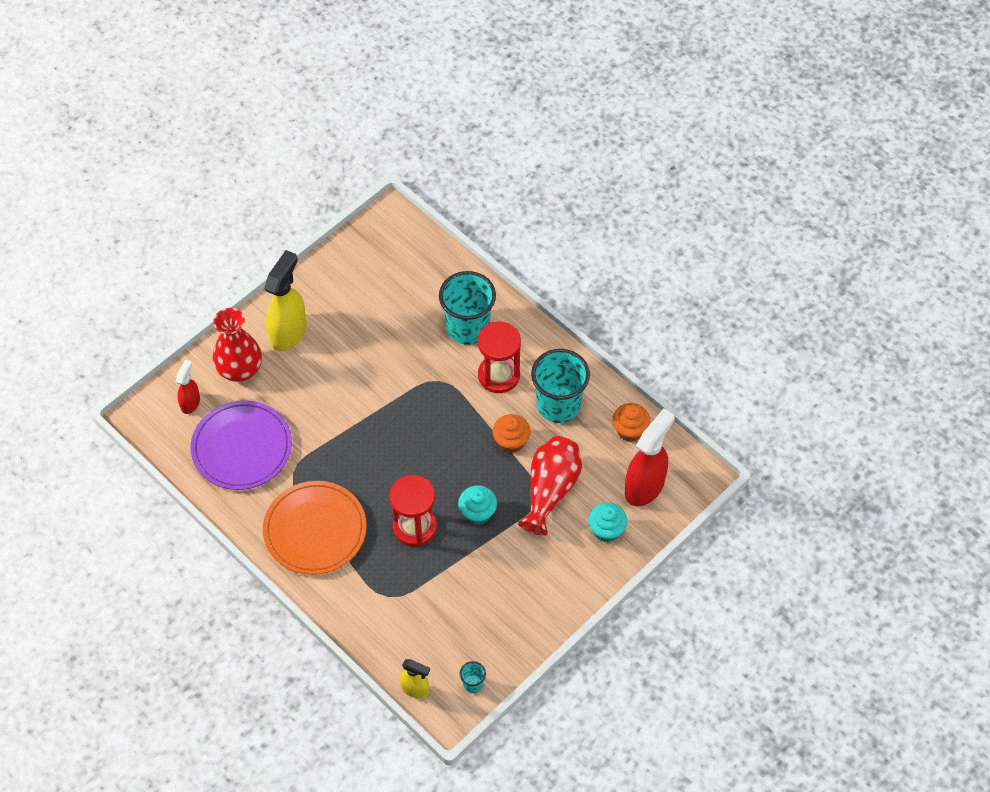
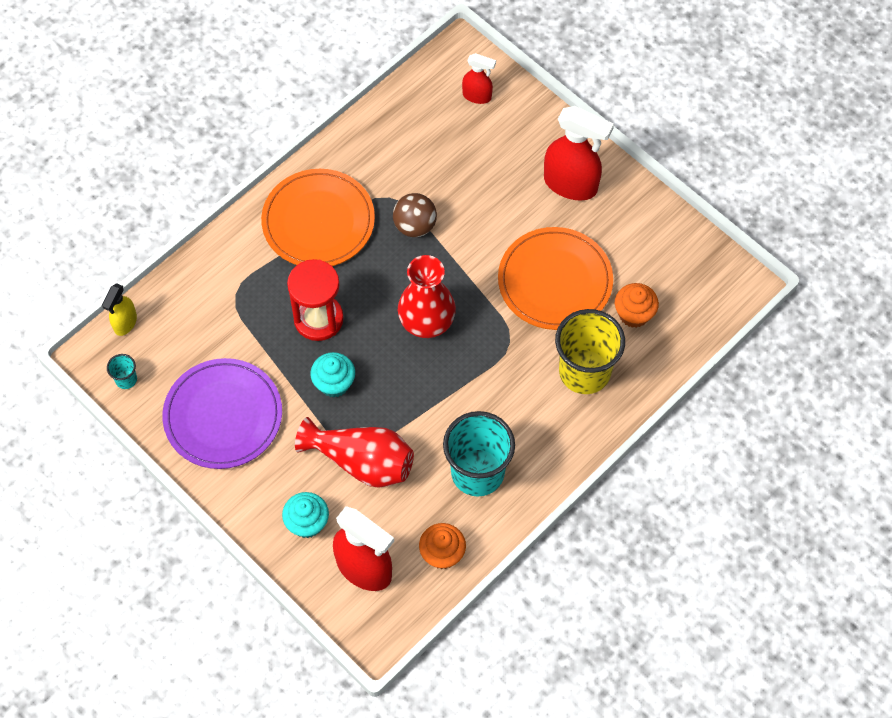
camera: 90 degrees right, 5 degrees up
purple plate [191,400,292,490] -> purple plate moved to [162,358,282,469]
red vase [213,308,262,382] -> red vase moved to [398,255,456,338]
yellow spray bottle [264,250,307,352] -> red spray bottle [544,106,614,201]
turquoise cup [439,271,496,345] -> yellow cup [555,309,625,394]
red hourglass [477,321,521,393] -> none
orange cupcake [492,414,531,453] -> orange cupcake moved to [615,283,659,328]
none -> brown ball [393,193,437,237]
none -> orange plate [498,227,613,330]

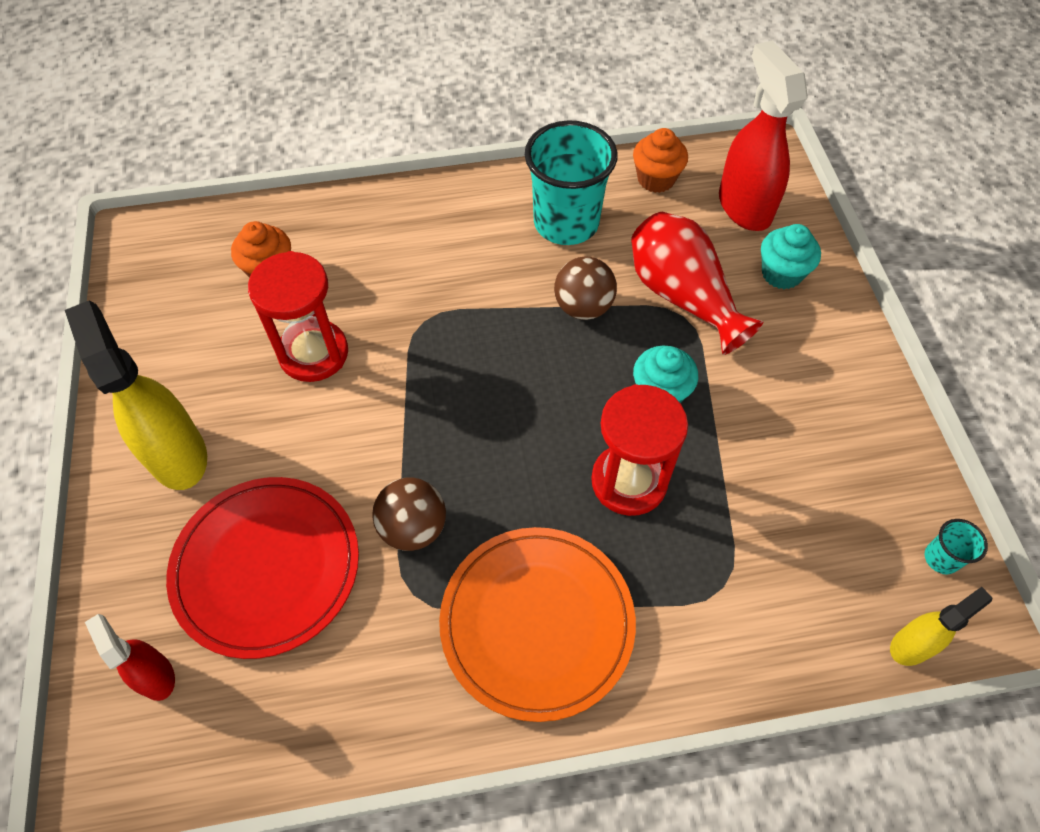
camera: 145 degrees left, 5 degrees down
purple plate [162,358,282,469] -> none
red vase [398,255,456,338] -> none
orange plate [498,227,613,330] -> red hourglass [248,251,348,382]
red spray bottle [544,106,614,201] -> yellow spray bottle [65,301,207,490]
yellow cup [555,309,625,394] -> none
none -> red plate [166,477,359,659]
none -> brown ball [554,257,617,320]

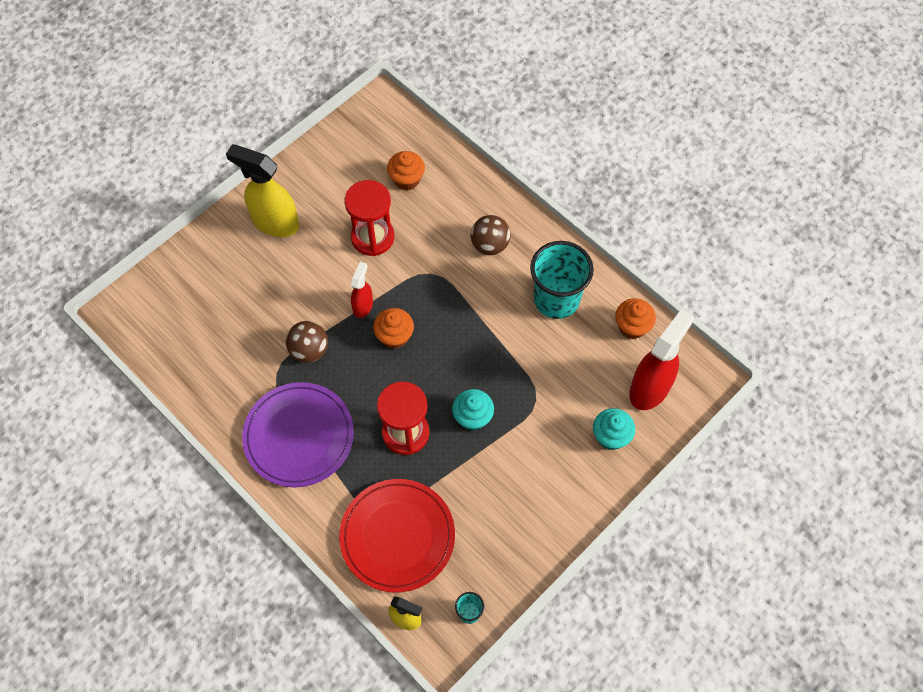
camera: 55 degrees right, 5 degrees up
yellow spray bottle [65,301,207,490] -> yellow spray bottle turned 90 degrees counterclockwise [226,144,299,237]
red spray bottle [85,614,175,701] -> red spray bottle moved to [351,262,373,318]
red plate [166,477,359,659] -> red plate moved to [339,479,455,593]
orange plate [439,527,636,722] -> purple plate [242,382,354,487]
brown ball [554,257,617,320] -> brown ball moved to [471,215,511,255]
red vase [631,212,763,355] -> none
none -> orange cupcake [373,308,414,349]

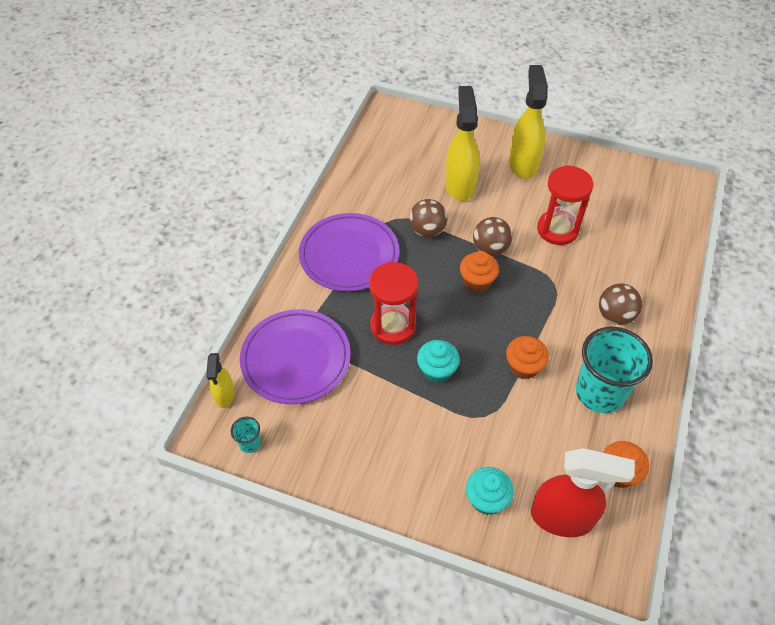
camera: 65 degrees right, 10 degrees down
red plate [339,479,455,593] -> purple plate [240,309,351,404]
red spray bottle [351,262,373,318] -> brown ball [473,217,512,256]
orange cupcake [387,151,425,190] -> orange cupcake moved to [506,336,549,380]
none -> yellow spray bottle [445,86,479,201]

